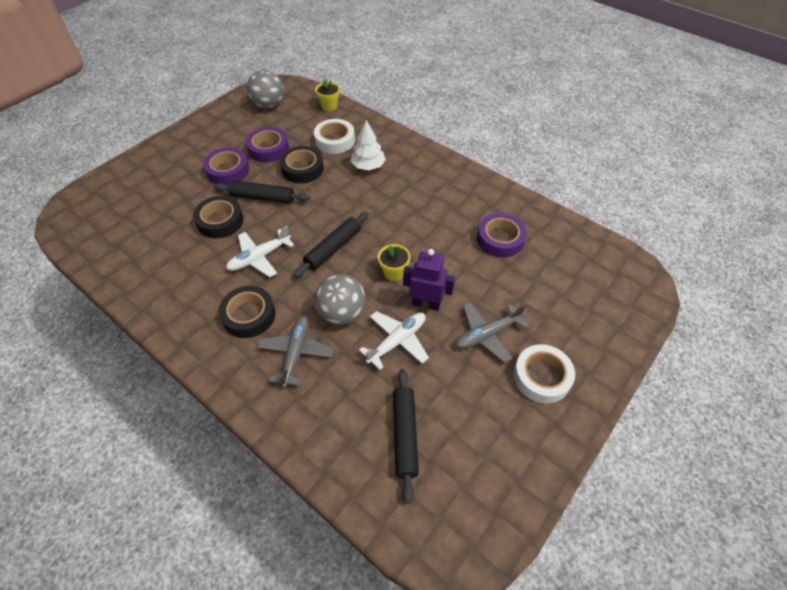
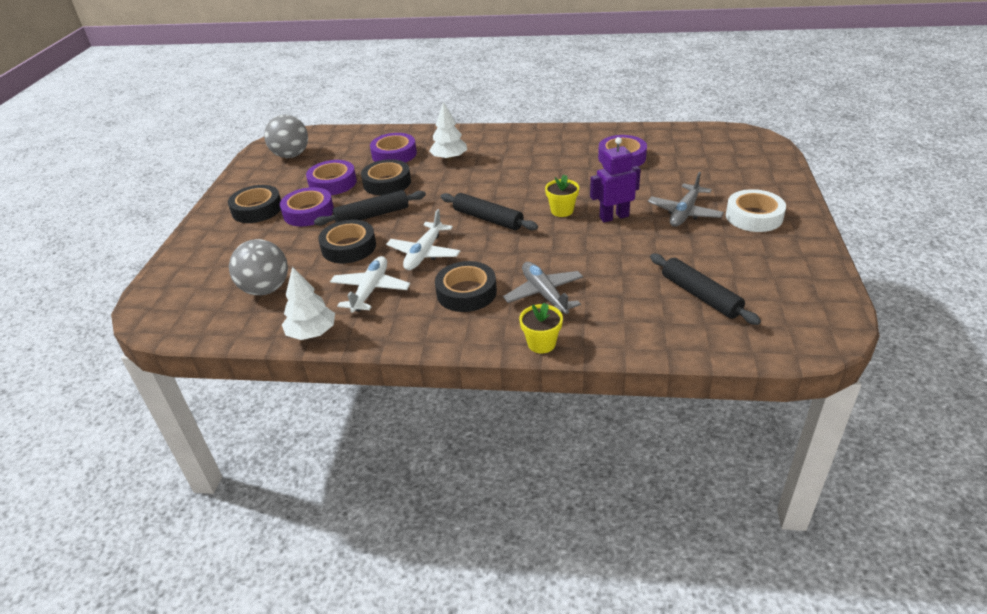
camera: 30 degrees left, 15 degrees down
black rolling pin [293,212,369,278] -> black rolling pin turned 60 degrees counterclockwise [441,193,538,230]
white tape [314,119,355,154] -> purple tape [370,133,417,163]
grey ball [314,274,366,325] -> grey ball moved to [229,239,288,295]
yellow flower pot [315,79,340,111] -> yellow flower pot moved to [519,303,563,353]
white plane [359,311,429,370] -> white plane moved to [330,256,410,313]
none -> black tape [228,185,281,223]
none -> white tree [282,267,335,340]

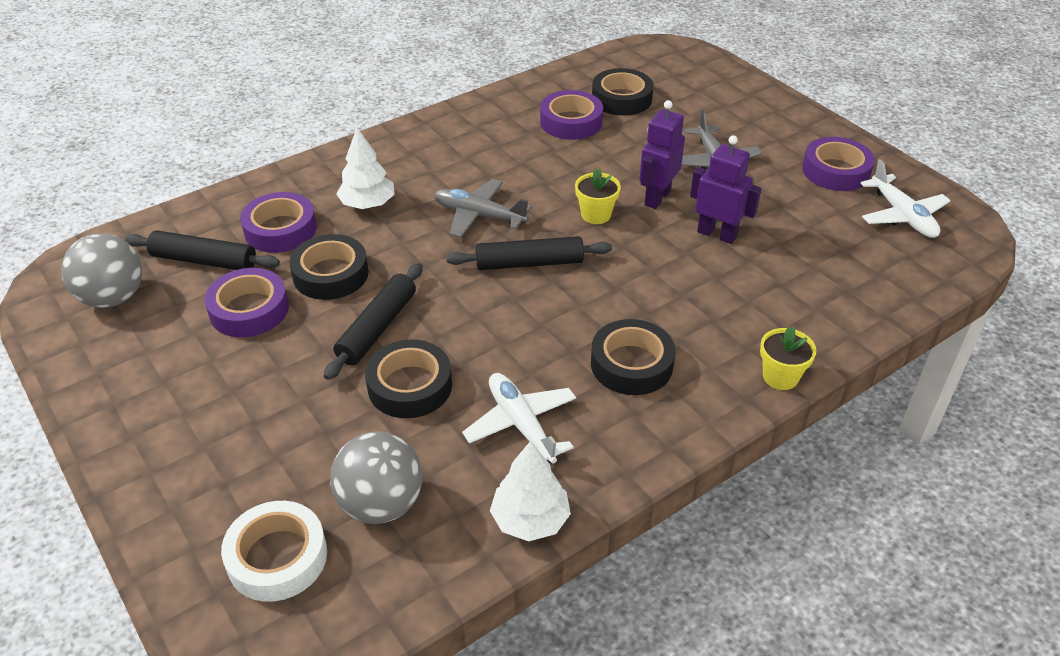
camera: 45 degrees left, 5 degrees up
black tape [228,185,281,223] -> black tape moved to [592,68,654,116]
purple tape [280,187,334,227] -> purple tape moved to [802,137,875,191]
white plane [386,209,460,270] -> white plane moved to [860,159,950,238]
grey plane [503,262,583,314] -> grey plane moved to [434,179,532,237]
black rolling pin [650,254,761,325] -> black rolling pin moved to [125,230,280,270]
white tape [726,189,786,232] -> white tape moved to [221,501,327,602]
none -> purple robot [690,135,762,244]

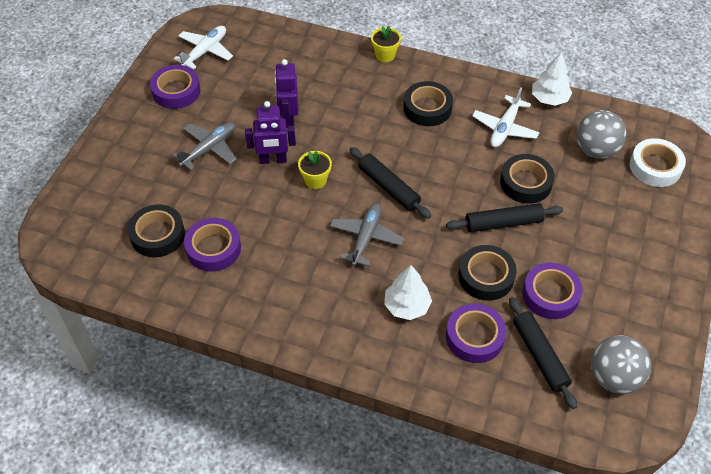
camera: 125 degrees left, 10 degrees up
grey plane [434,179,532,237] -> grey plane turned 150 degrees counterclockwise [330,203,404,266]

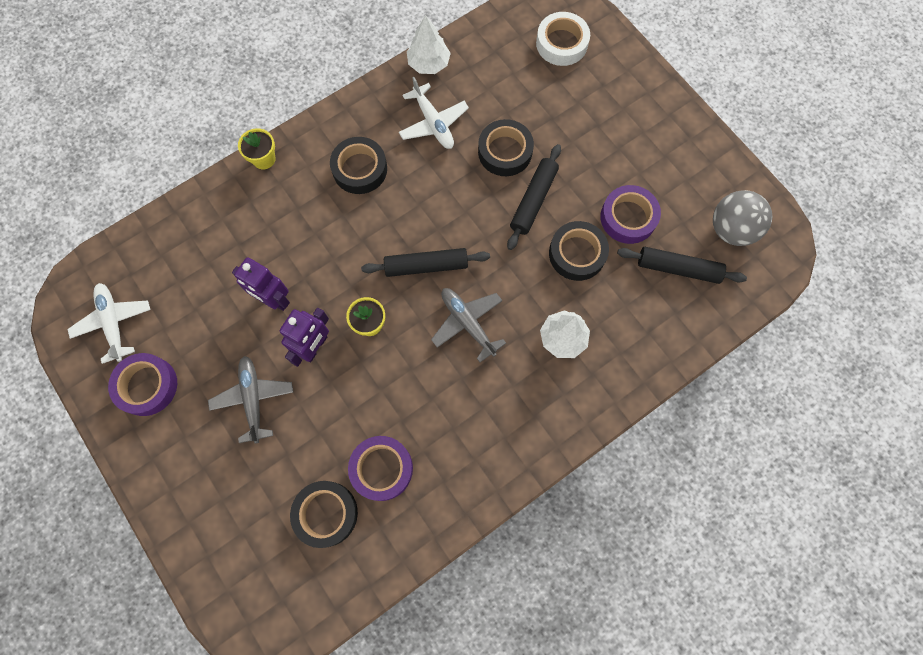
camera: 55 degrees left, 20 degrees up
purple tape [446,304,506,363] -> none
grey ball [576,110,626,159] -> none

